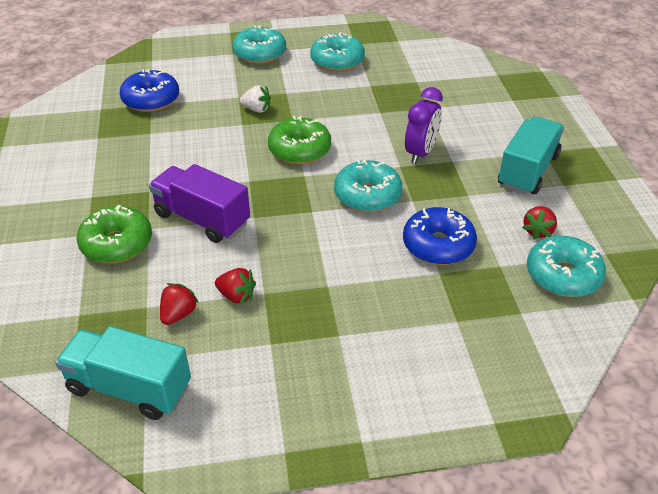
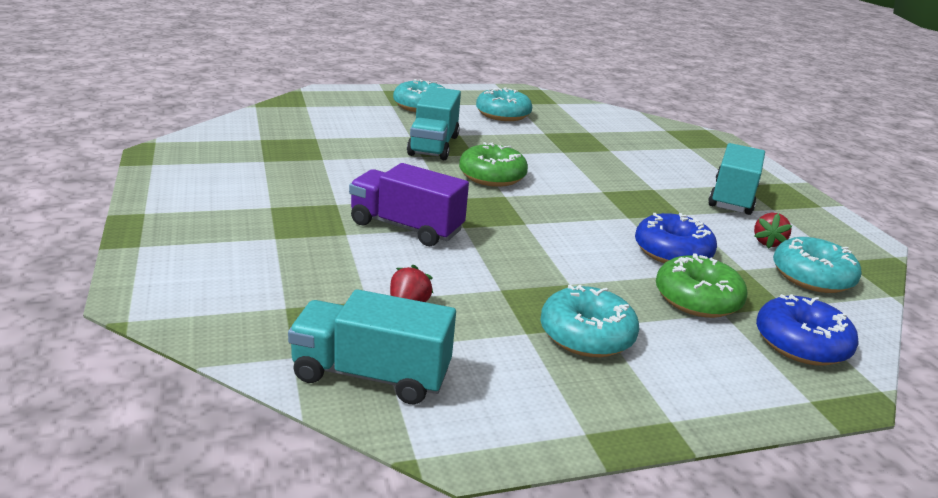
camera: 10 degrees left, 15 degrees down
green donut [77,205,152,263] -> green donut moved to [656,253,748,318]
blue donut [120,69,179,112] -> blue donut moved to [756,294,859,366]
red strawberry [215,268,256,304] -> none
white strawberry [239,85,271,113] -> turquoise truck [407,87,461,160]
turquoise donut [334,160,402,212] -> turquoise donut moved to [540,284,639,357]
purple clock [405,87,443,164] -> none

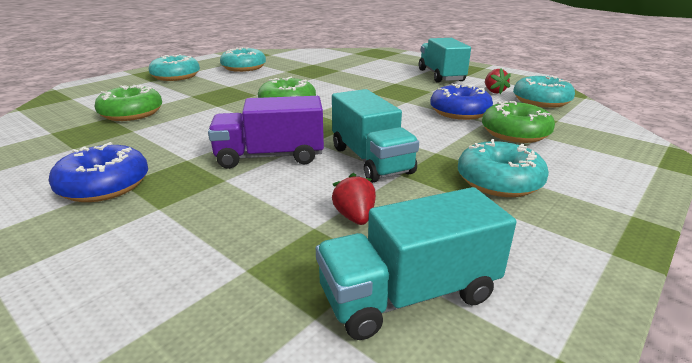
camera: 30 degrees left, 0 degrees up
turquoise truck [407,87,461,160] -> turquoise truck moved to [332,89,419,183]
blue donut [756,294,859,366] -> blue donut moved to [48,142,148,202]
none -> green donut [94,85,162,121]

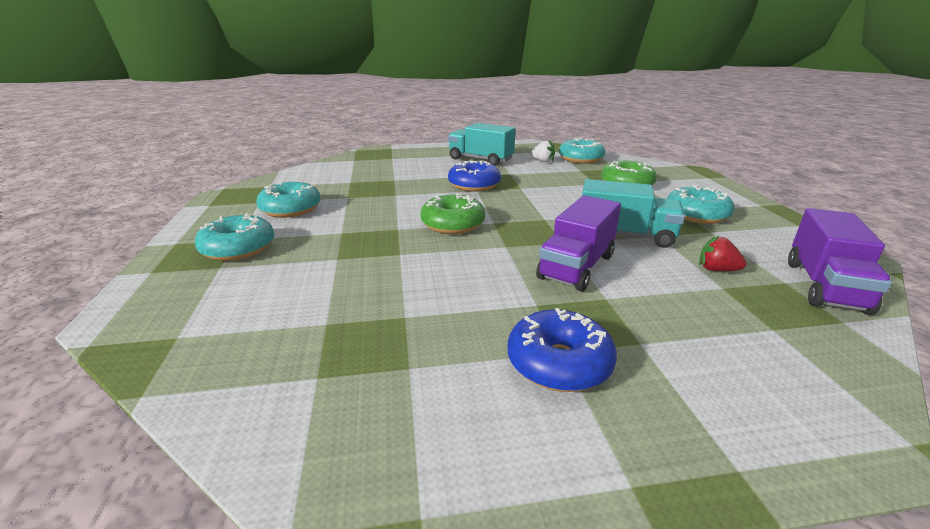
camera: 50 degrees left, 0 degrees up
green donut [94,85,162,121] -> none
turquoise truck [316,187,516,340] -> purple truck [788,208,892,315]
blue donut [430,84,493,120] -> blue donut moved to [448,160,501,192]
red strawberry [485,68,511,94] -> white strawberry [531,141,555,162]

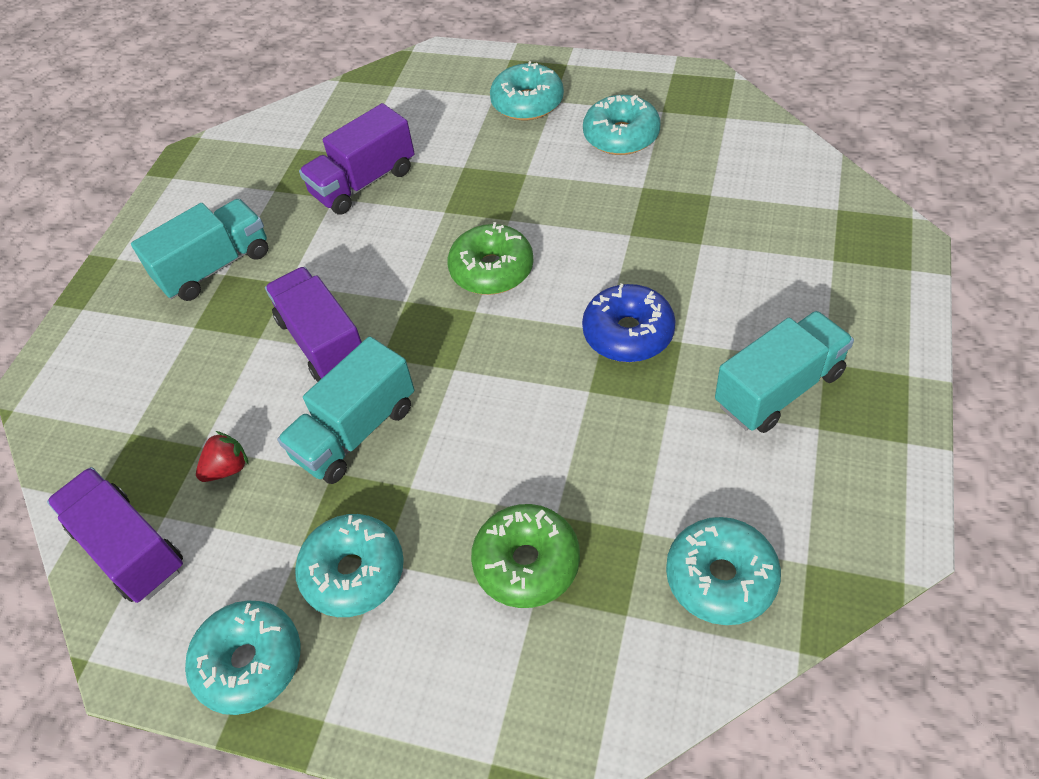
camera: 120 degrees right, 25 degrees up
blue donut [508,308,617,392] -> turquoise truck [131,199,268,301]
white strawberry [531,141,555,162] -> none
none -> turquoise donut [185,600,300,715]
none -> purple truck [299,103,415,215]

